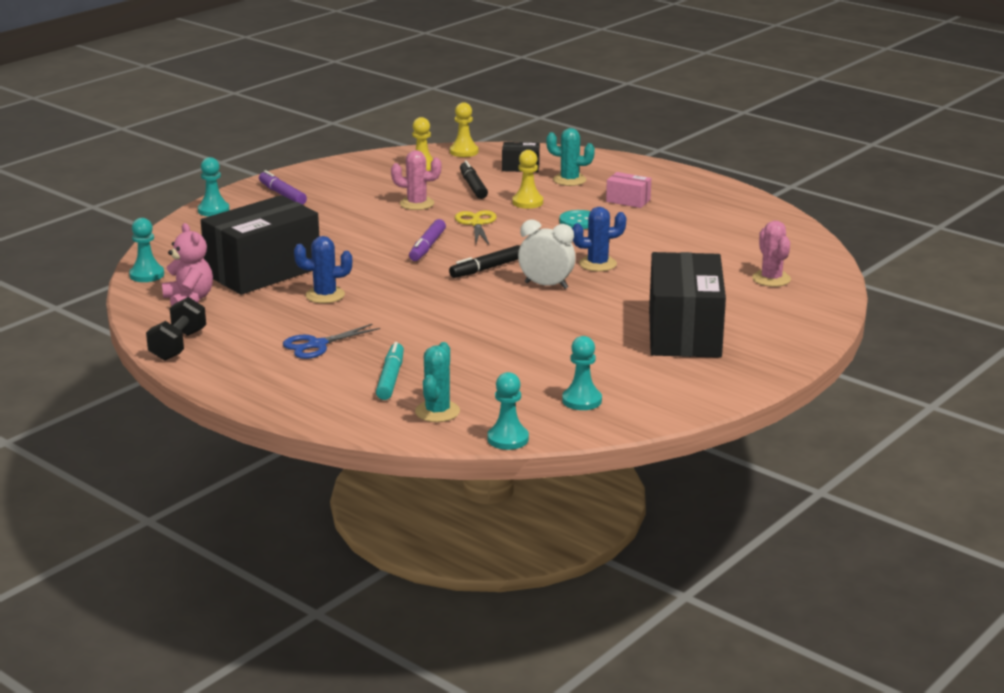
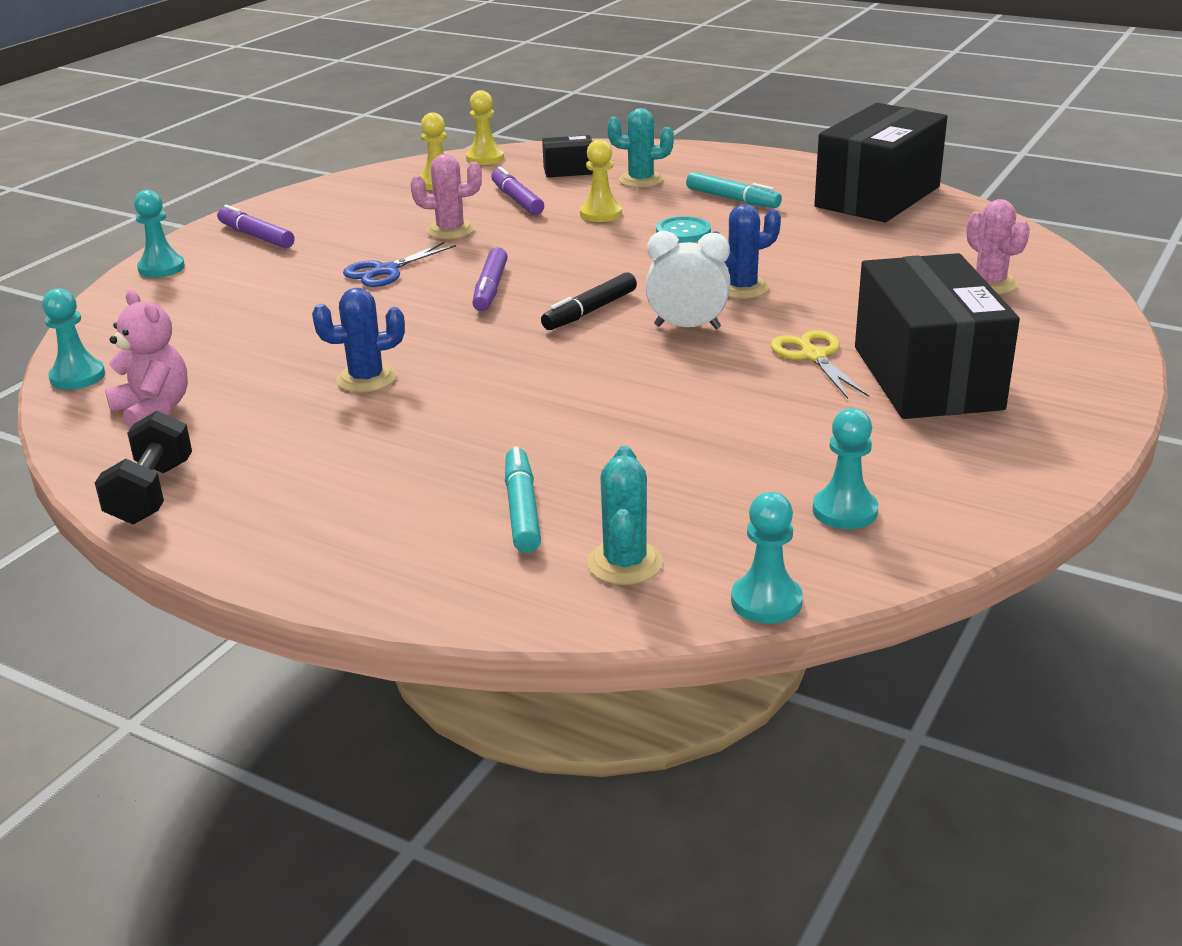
camera: 10 degrees left, 5 degrees up
black box [201,195,319,295] -> black box moved to [814,103,947,222]
blue scissors [283,324,380,359] -> blue scissors moved to [343,242,456,287]
yellow scissors [455,210,497,245] -> yellow scissors moved to [771,330,869,399]
black marker [460,160,488,199] -> purple marker [491,167,544,215]
pink box [606,172,651,208] -> turquoise marker [686,172,782,208]

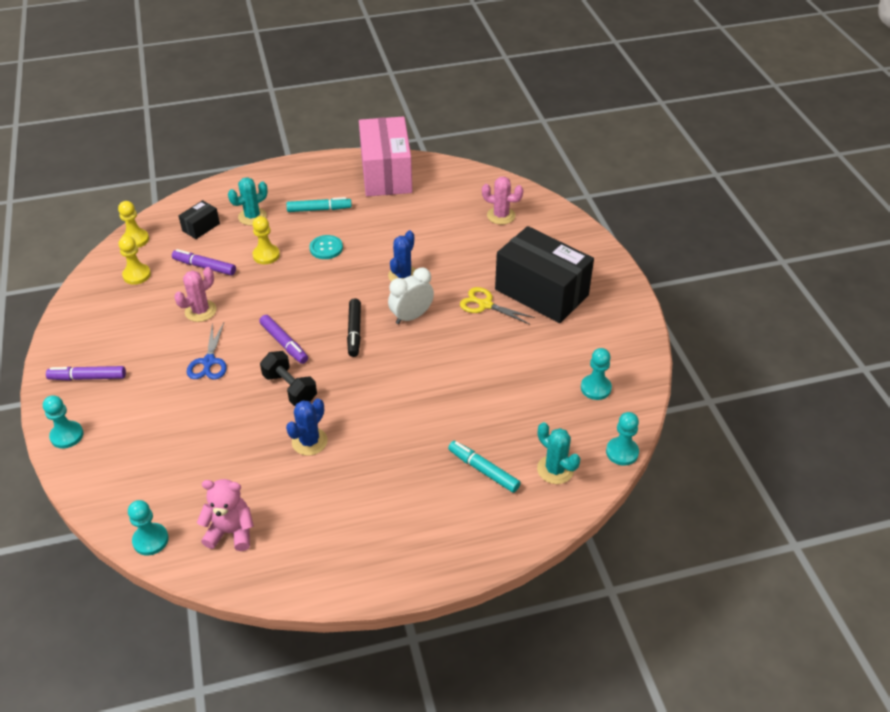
camera: 45 degrees left, 15 degrees up
black dumbbell [95,411,192,525] -> black dumbbell moved to [260,351,317,406]
black box [814,103,947,222] -> pink box [359,117,412,196]

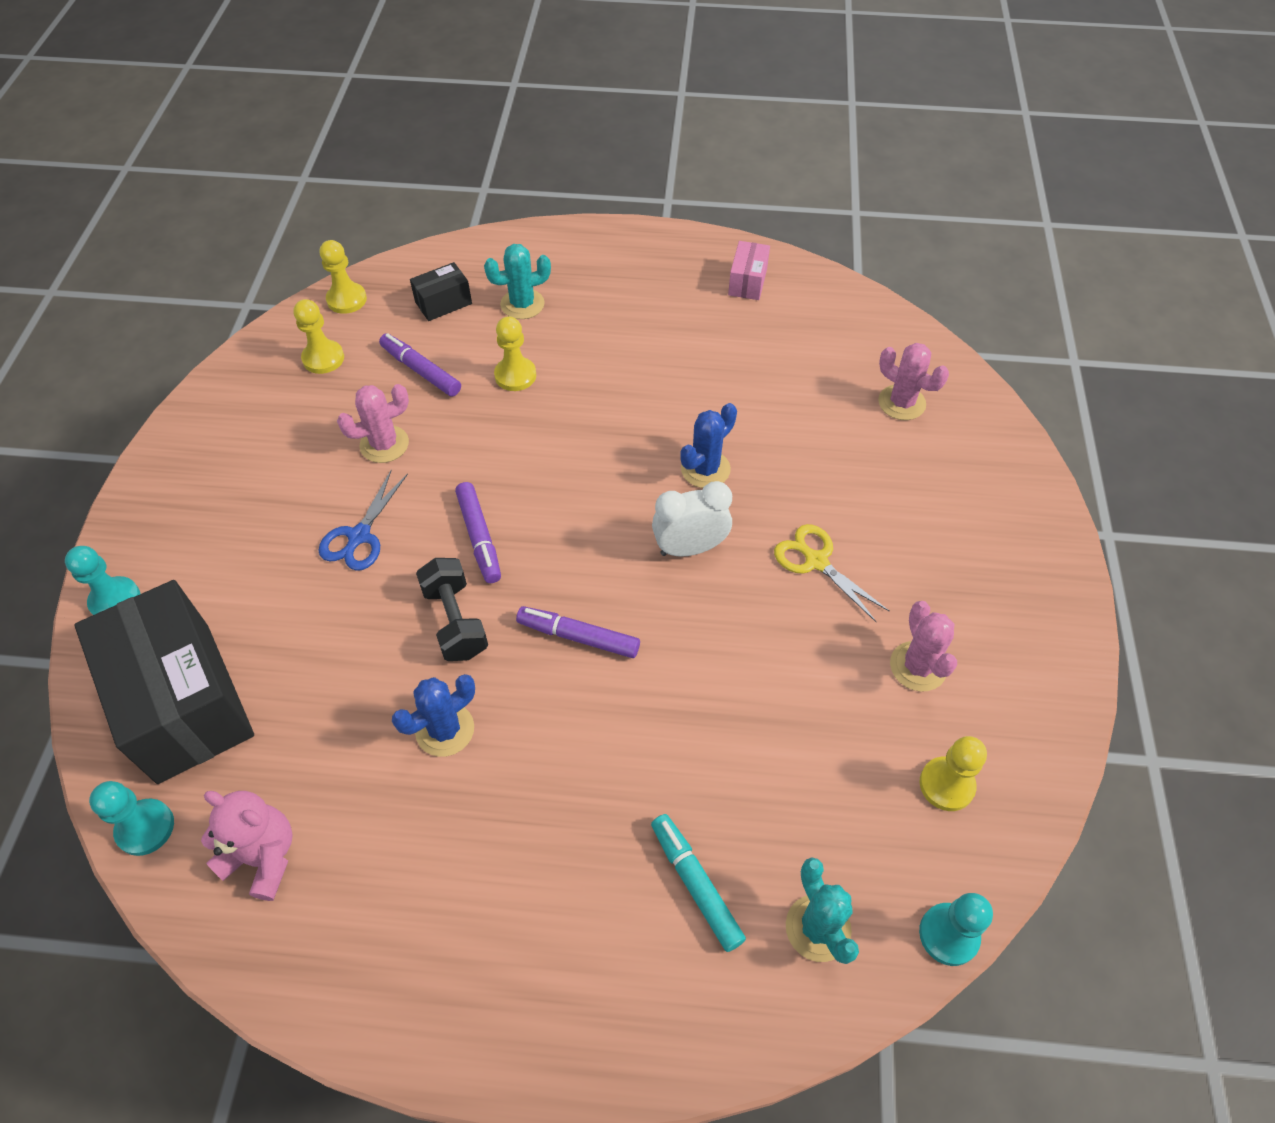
camera: 20 degrees right, 10 degrees up
purple marker [46,366,126,381] -> purple marker moved to [516,606,640,658]
turquoise marker [286,197,352,212] -> none
turquoise button [309,235,343,259] -> none
black marker [347,298,361,357] -> none
pink box [359,117,412,196] -> pink box [728,241,770,300], size x0.43
black box [495,226,594,323] -> black box moved to [74,580,254,784]
turquoise pawn [581,348,612,400] -> yellow pawn [919,736,987,811]
none -> pink cactus [890,601,957,692]

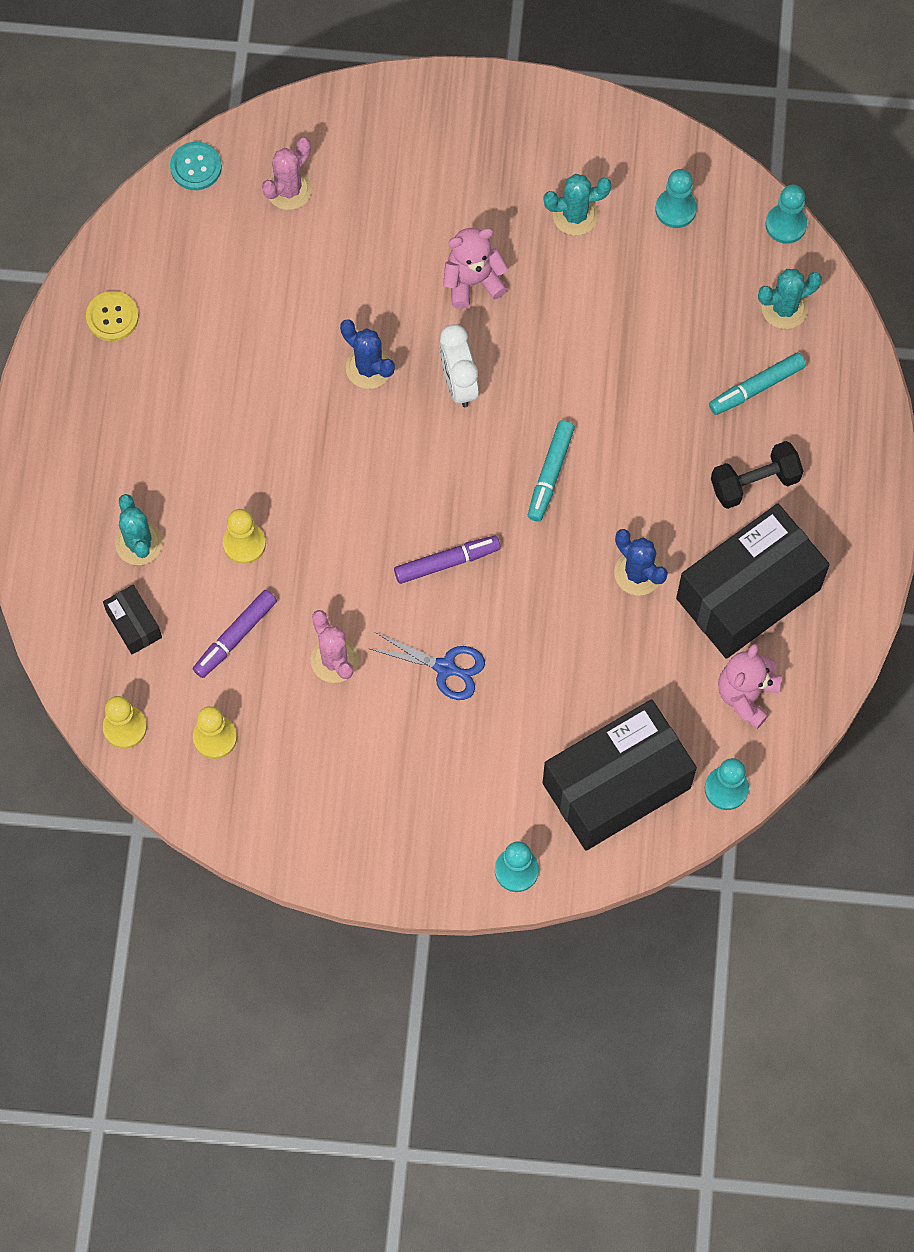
camera: 90 degrees left, 15 degrees up
black dumbbell [416,558,488,661] -> black dumbbell moved to [711,441,803,509]
purple marker [516,606,640,658] -> turquoise marker [528,420,575,522]
pink box [728,241,770,300] -> yellow button [86,291,139,341]
yellow scissors [774,524,890,622] -> pink teddy bear [443,228,508,309]
pink cactus [890,601,957,692] -> turquoise cactus [543,174,612,236]
yellow pawn [919,736,987,811] -> turquoise pawn [655,169,697,228]
none -> turquoise button [170,142,222,190]
none -> black box [676,503,830,659]

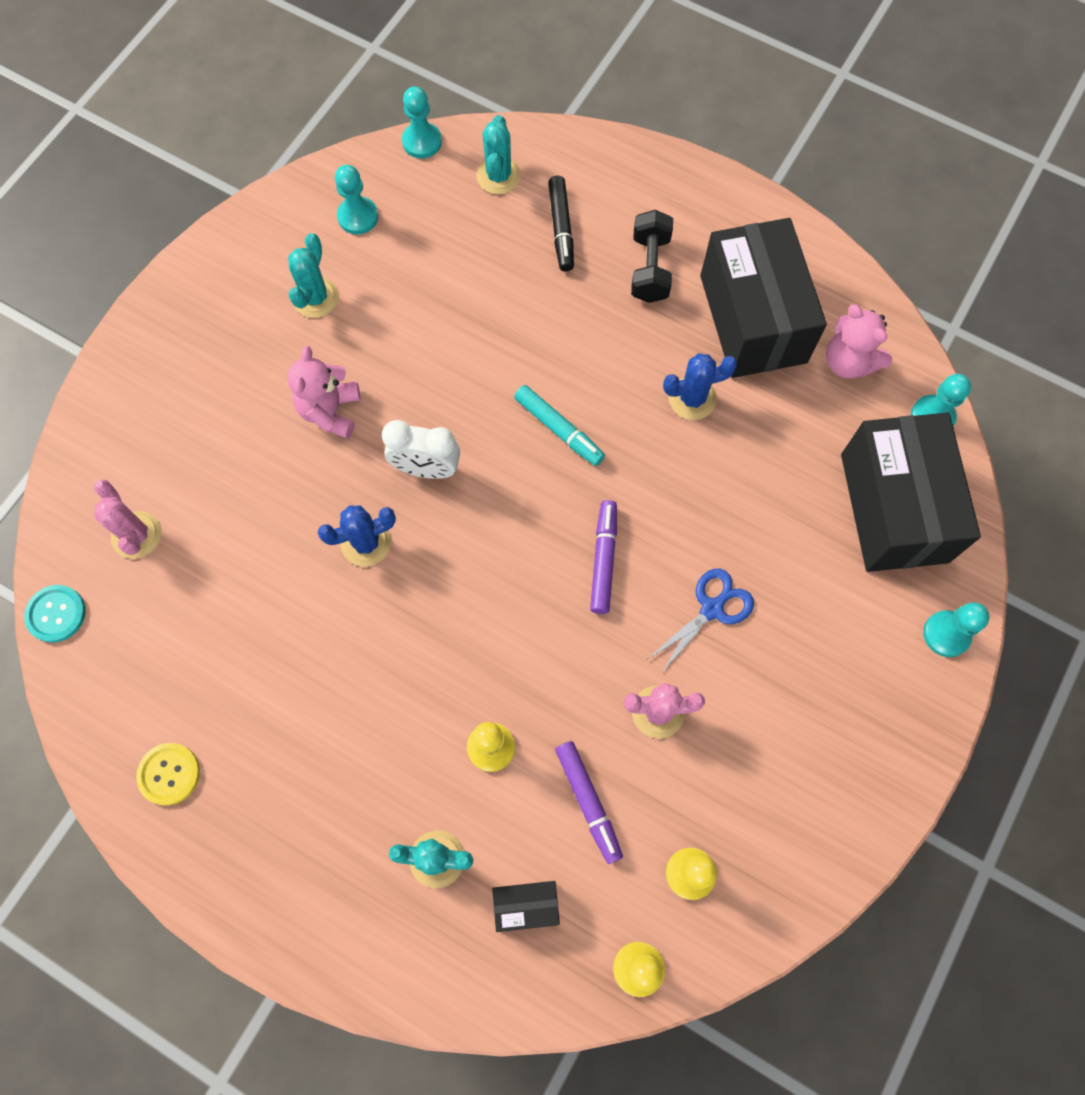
camera: 65 degrees left, 0 degrees up
turquoise marker [709,352,806,415] -> black marker [548,176,574,271]

